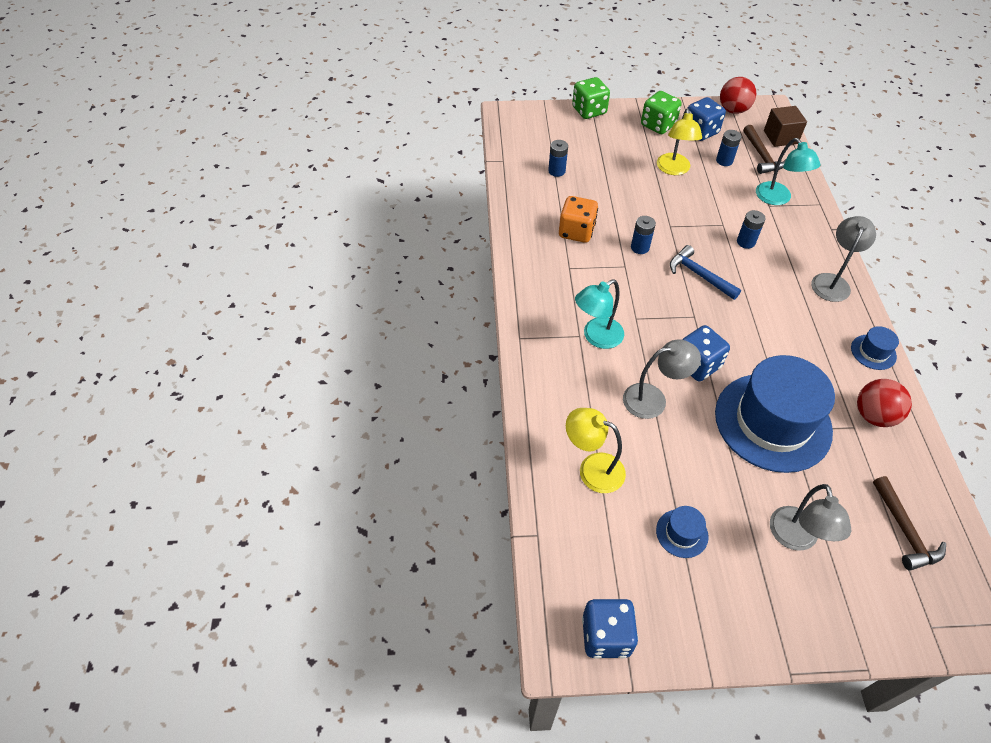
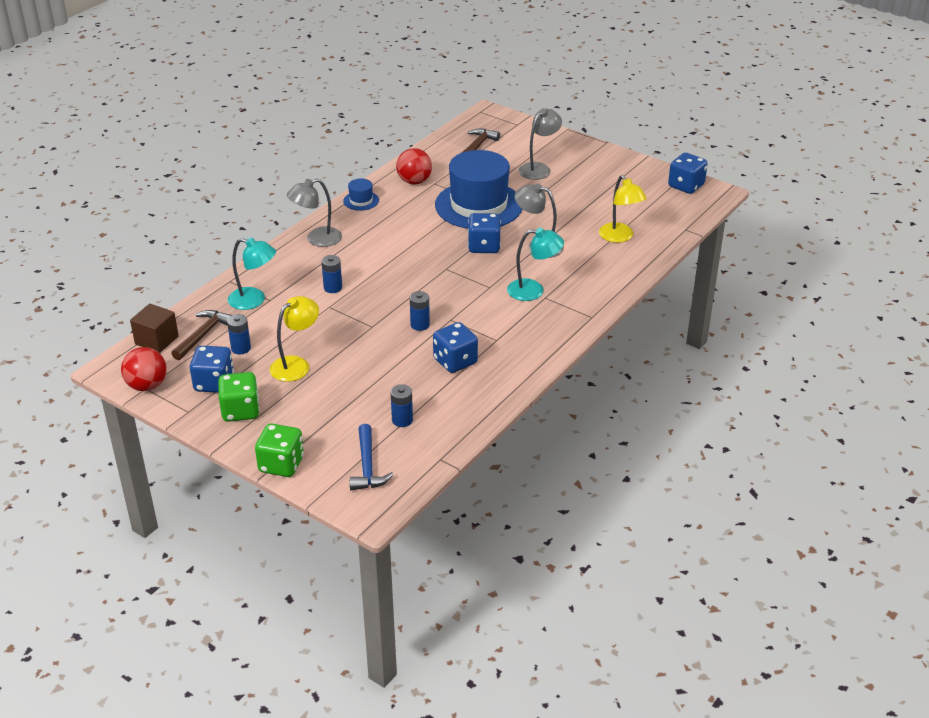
camera: 140 degrees left, 15 degrees down
orange dice [559,196,598,243] -> blue dice [433,322,478,373]
blue hat [656,506,709,558] -> none
blue hammer [670,245,741,300] -> blue hammer moved to [349,424,394,490]
turquoise lamp [756,138,820,205] -> turquoise lamp turned 90 degrees clockwise [228,238,276,310]

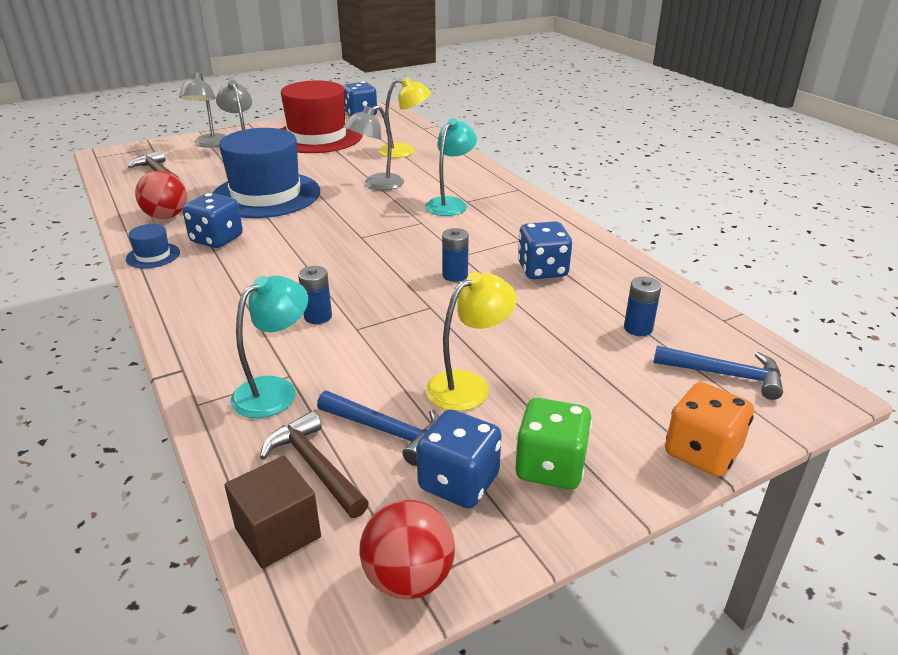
camera: 65 degrees left, 5 degrees down
blue battery [227,314,251,355] -> blue hammer [317,391,439,466]
green dice [255,424,304,477] -> orange dice [665,382,754,477]
yellow lamp [270,296,319,382] -> yellow lamp turned 75 degrees clockwise [426,272,517,411]
grey lamp [287,179,342,247] -> grey lamp moved to [179,72,227,148]
blue dice [468,213,501,253] -> blue dice moved to [182,193,243,248]
none -> red hat [281,80,363,153]

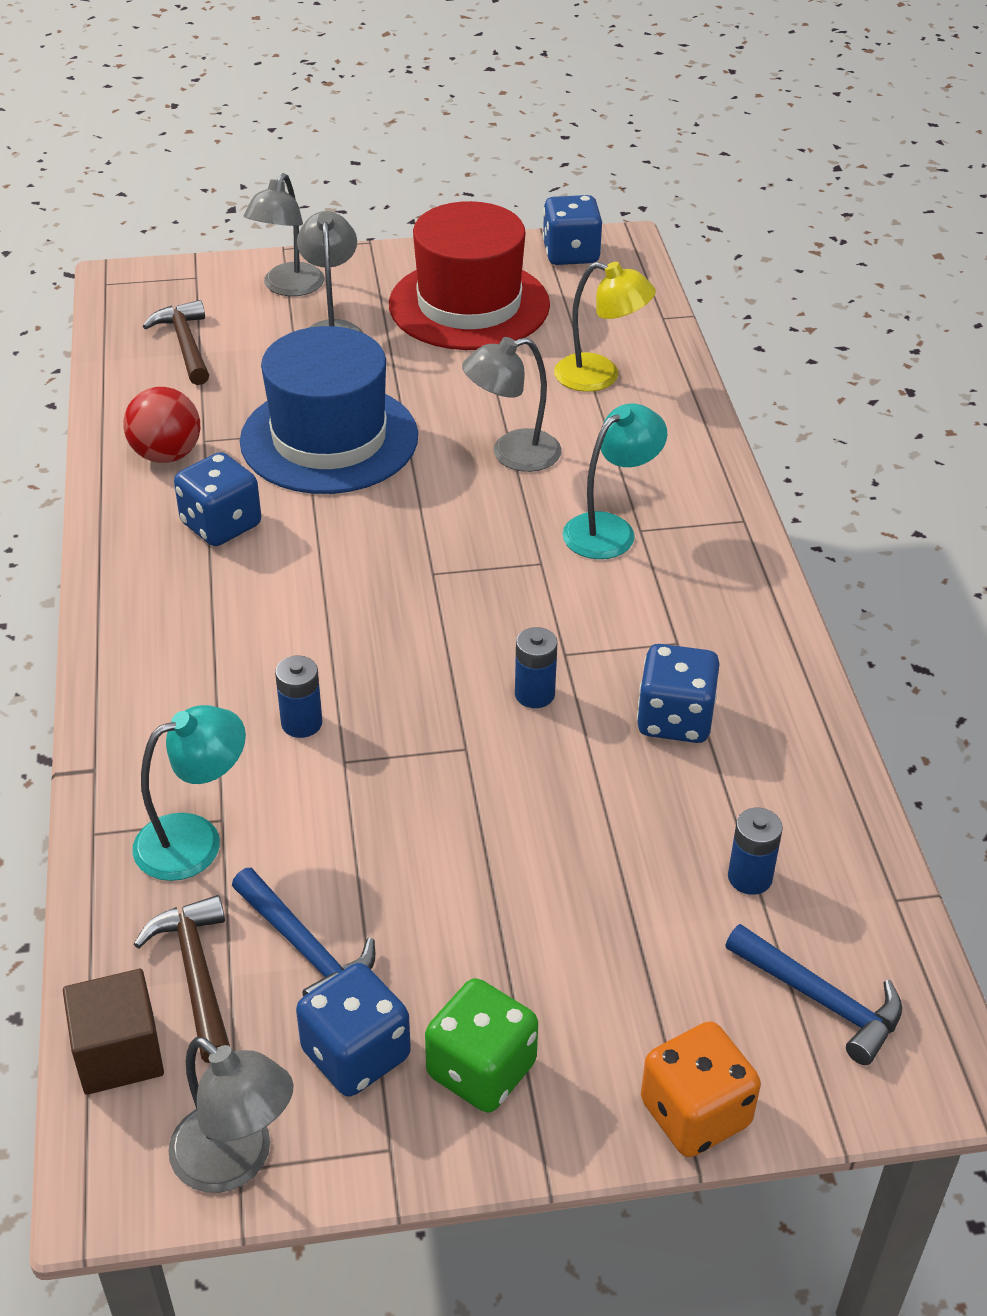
camera: 20 degrees right, 10 degrees up
blue hat [126,224,180,268] -> none
red ball [359,500,455,599] -> grey lamp [168,1037,294,1193]
yellow lamp [426,272,517,411] -> none

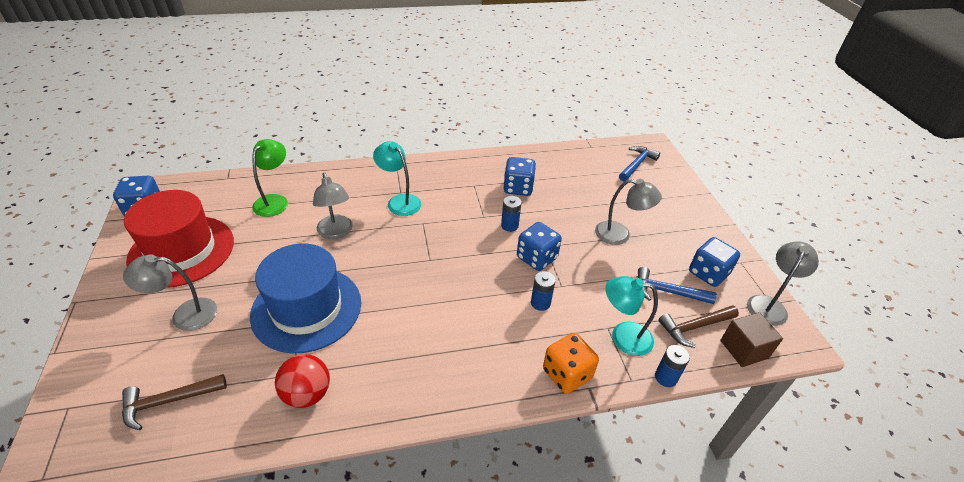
camera: 95 degrees left, 0 degrees up
turquoise lamp [132,705,246,881] -> turquoise lamp turned 45 degrees counterclockwise [605,276,658,356]
blue dice [174,452,261,546] -> blue dice moved to [517,222,562,271]
blue hammer [232,868,375,996] -> blue hammer turned 120 degrees counterclockwise [638,267,717,304]
grey lamp [244,173,324,296] -> grey lamp moved to [595,179,662,245]
green dice [425,978,538,1113] -> none
yellow lamp [554,262,656,392] -> green lamp [252,139,288,217]
orange dice [641,1021,761,1157] -> orange dice moved to [543,333,599,394]
blue battery [728,808,783,895] -> blue battery moved to [655,345,690,387]

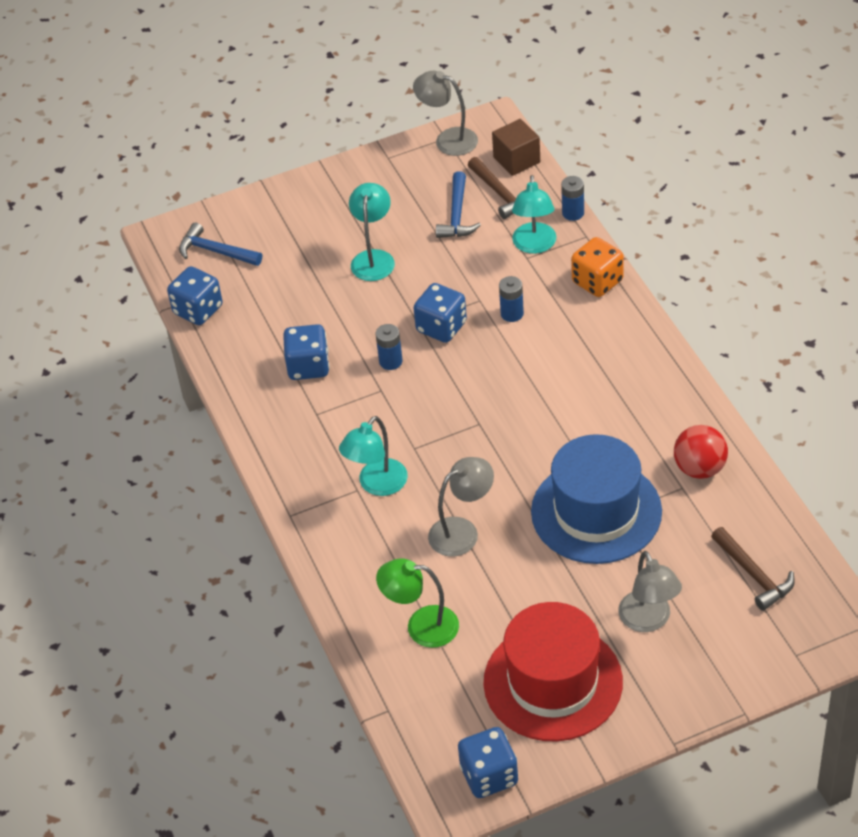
camera: 95 degrees left, 5 degrees up
grey lamp [595,179,662,245] -> turquoise lamp [349,183,395,281]
blue dice [689,237,740,287] -> blue dice moved to [167,266,223,325]

